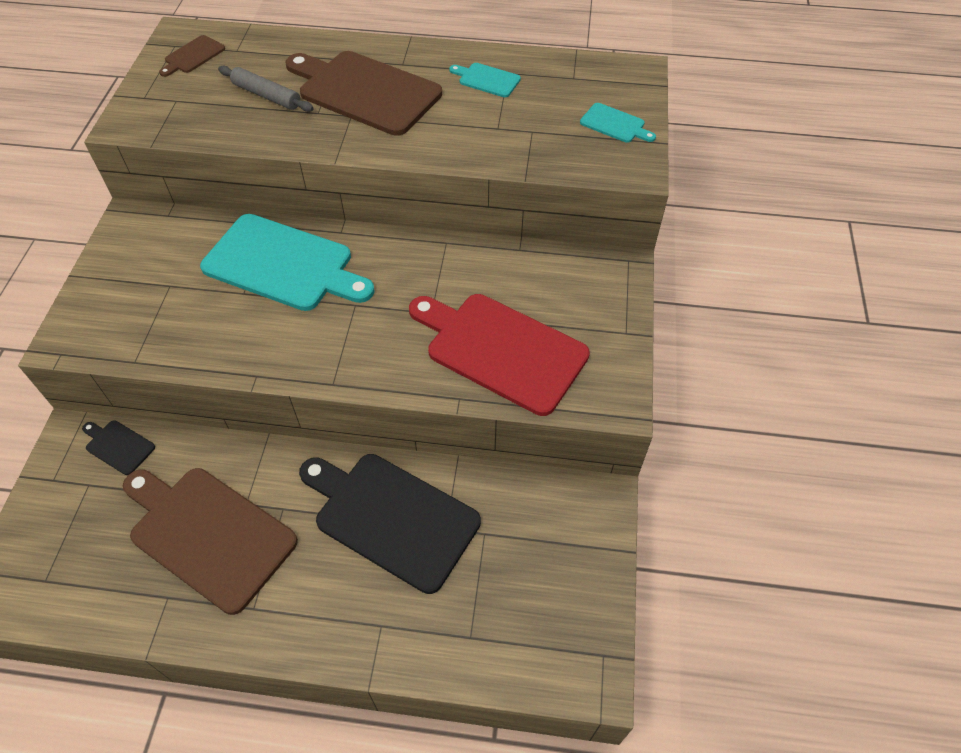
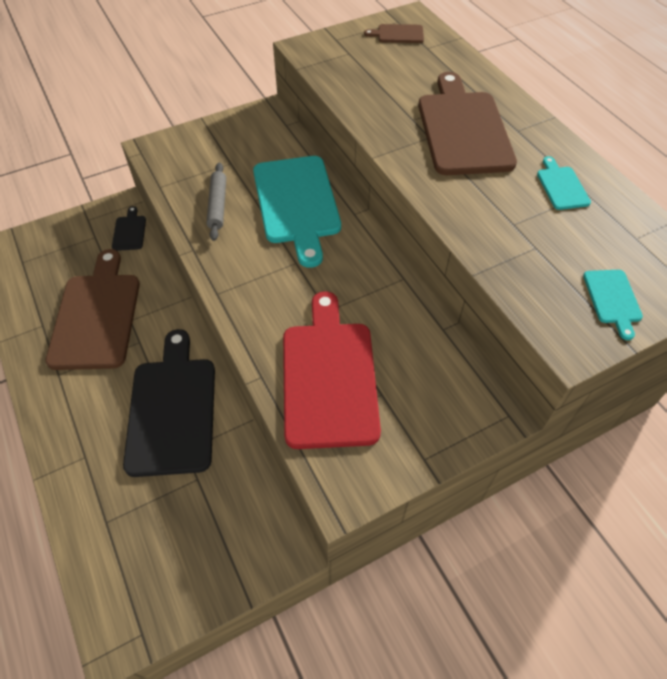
camera: 55 degrees right, 0 degrees up
grey rolling pin [218,65,314,112] -> grey rolling pin moved to [206,163,226,241]

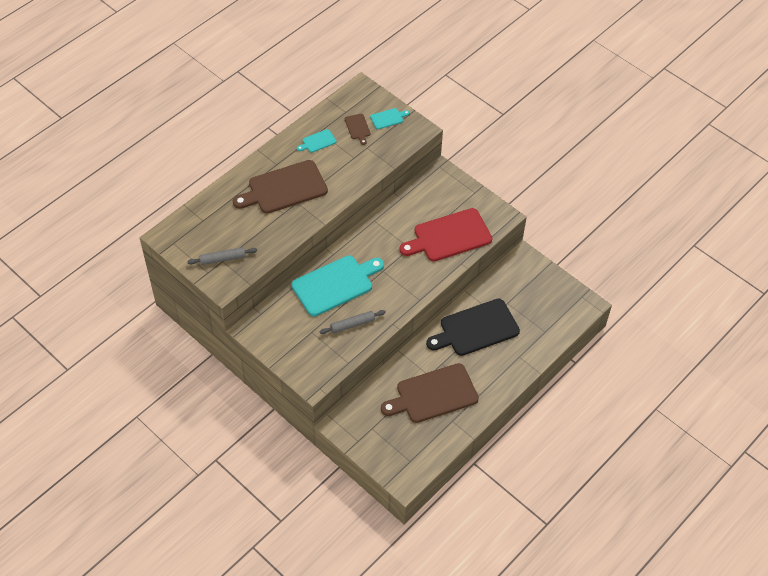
camera: 110 degrees left, 0 degrees up
black cutting board [112,206,146,251] -> none
brown cutting board [364,24,424,43] -> brown cutting board moved to [345,114,371,145]
none -> grey rolling pin [187,247,257,265]

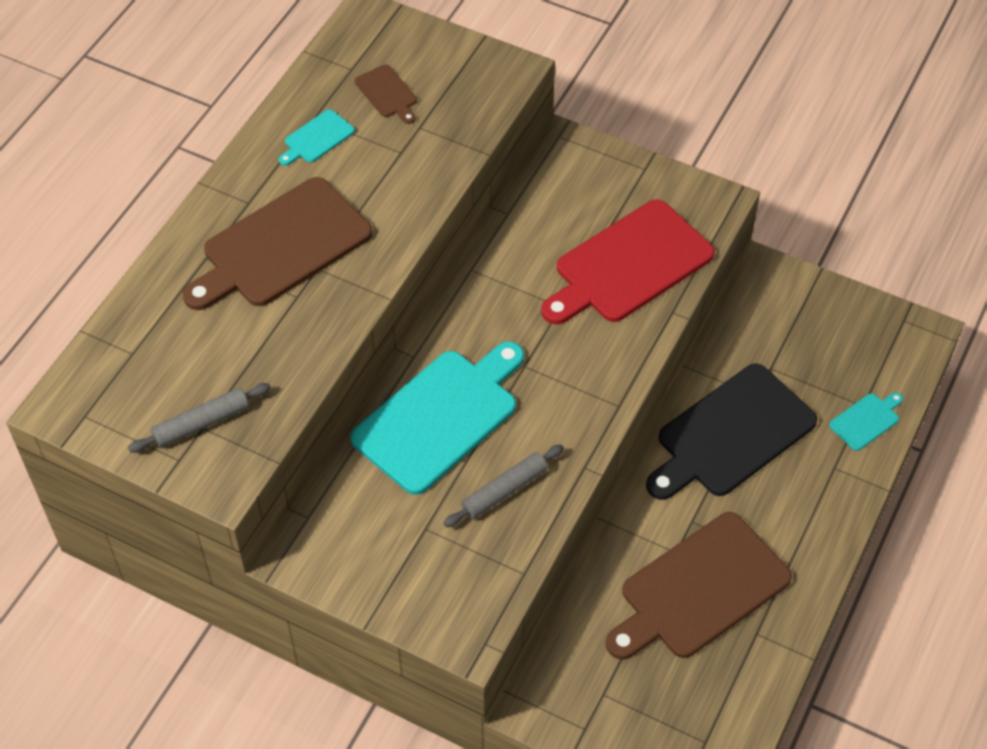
camera: 15 degrees left, 0 degrees up
turquoise cutting board [370,108,410,129] -> turquoise cutting board moved to [829,392,903,451]

